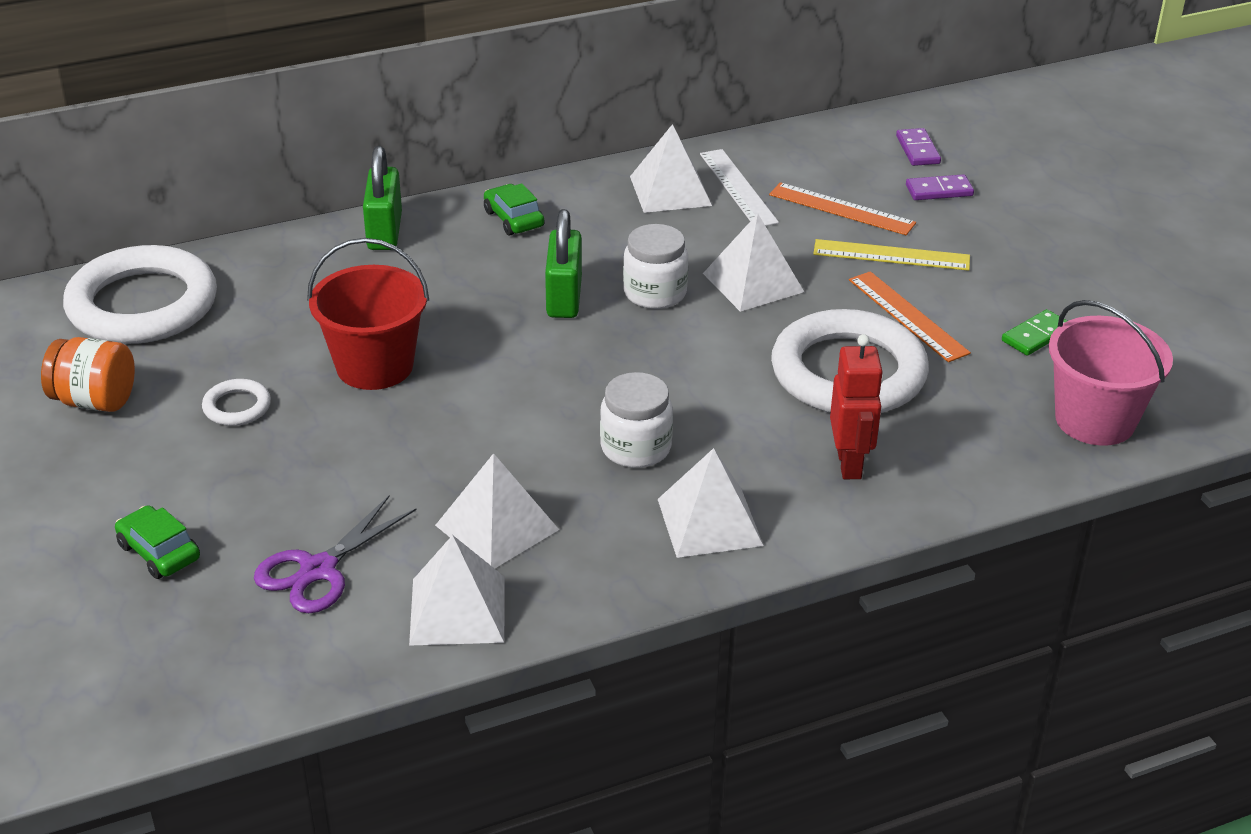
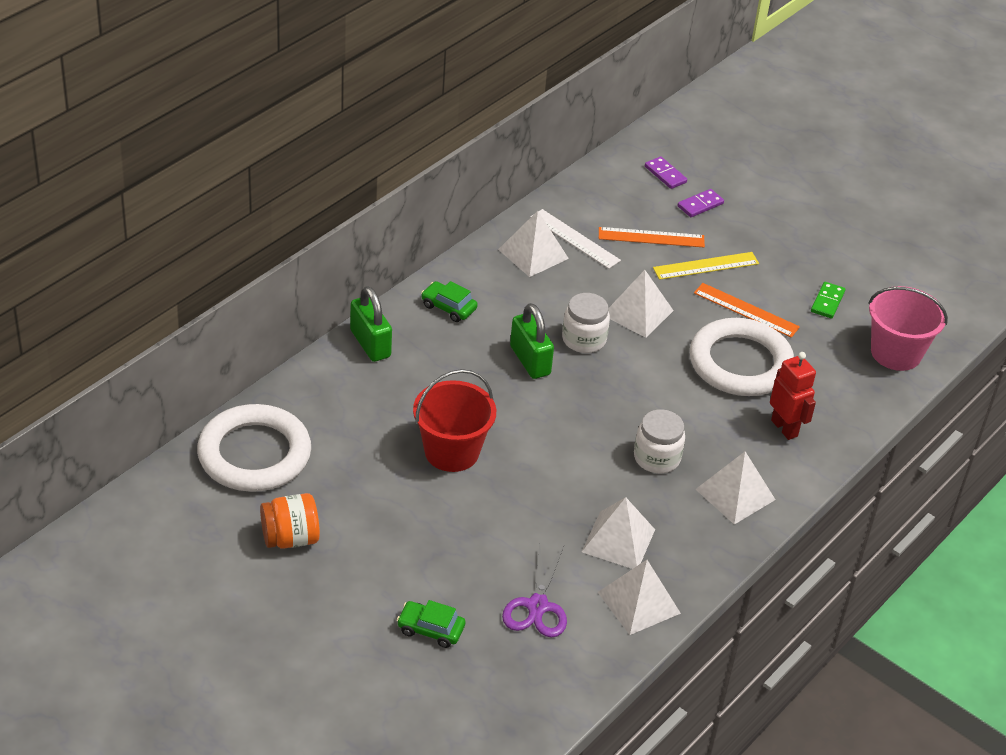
camera: 30 degrees left, 5 degrees up
white ring [202,379,271,426] -> none

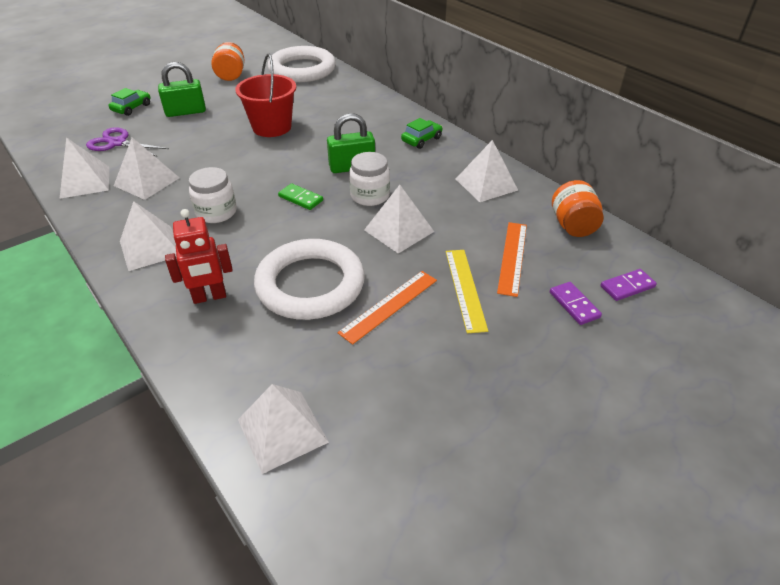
camera: 105 degrees right, 0 degrees up
green padlock [350,286,392,362] -> green padlock moved to [158,62,206,117]
white ruler [530,209,621,269] -> none
green domino [811,282,845,319] -> green domino moved to [278,183,323,210]
pink bucket [868,286,948,371] -> white pyramid [238,384,329,474]
none -> orange jar [552,180,604,237]

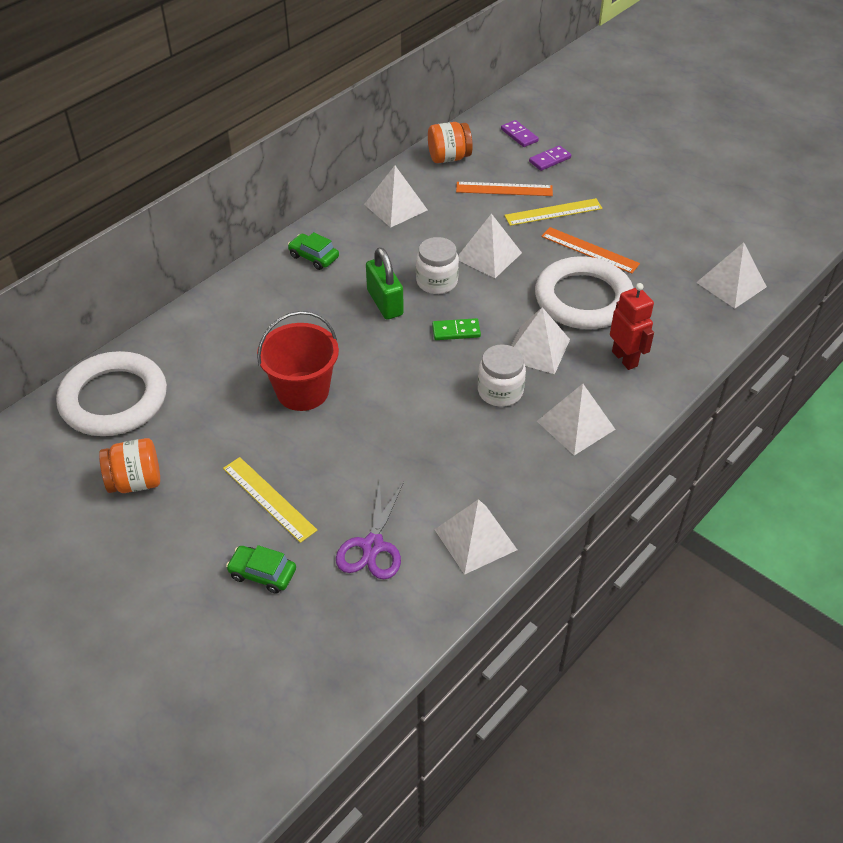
camera: 100 degrees left, 5 degrees up
white pyramid [114,137,179,200] -> white pyramid moved to [511,307,570,374]
green padlock [158,62,206,117] -> yellow ruler [223,457,317,543]
green domino [278,183,323,210] -> green domino turned 60 degrees clockwise [432,318,481,340]

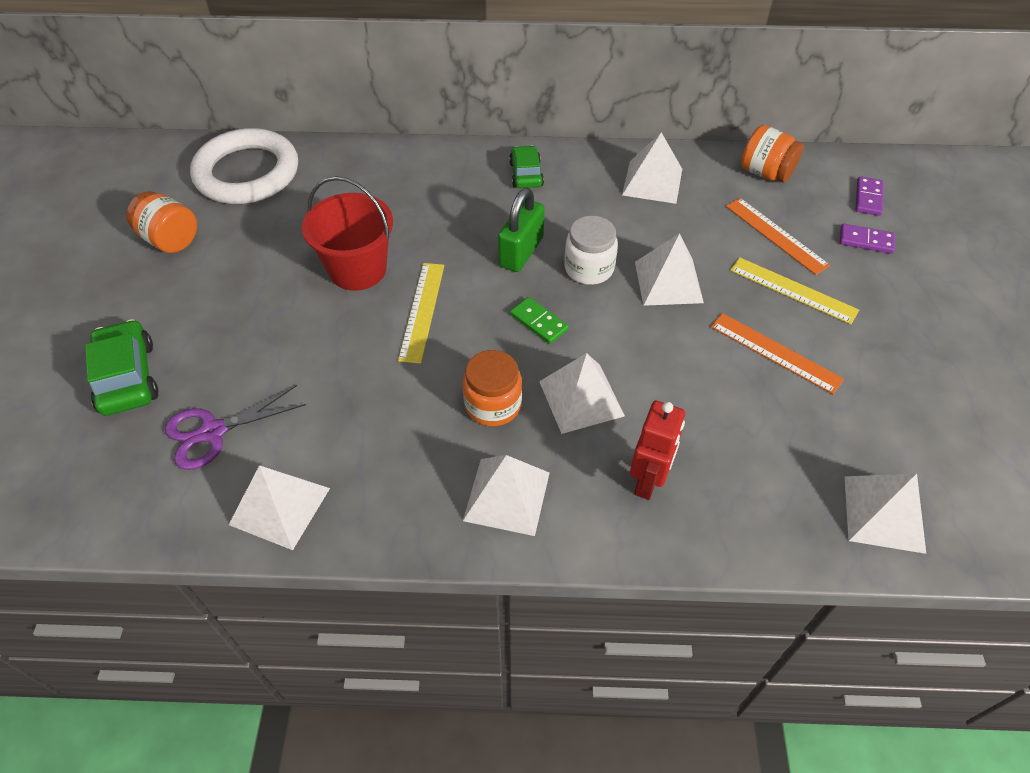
camera: 50 degrees right, 5 degrees up
yellow ruler [223,457,317,543] -> yellow ruler moved to [398,263,444,364]
green car [226,545,296,594] -> green car [85,319,158,416], size x1.54
white jar [478,344,526,407] -> orange jar [463,350,522,426]
white ring [535,256,633,329] -> none
orange ruler [541,227,640,274] -> orange ruler turned 45 degrees counterclockwise [711,313,844,394]

